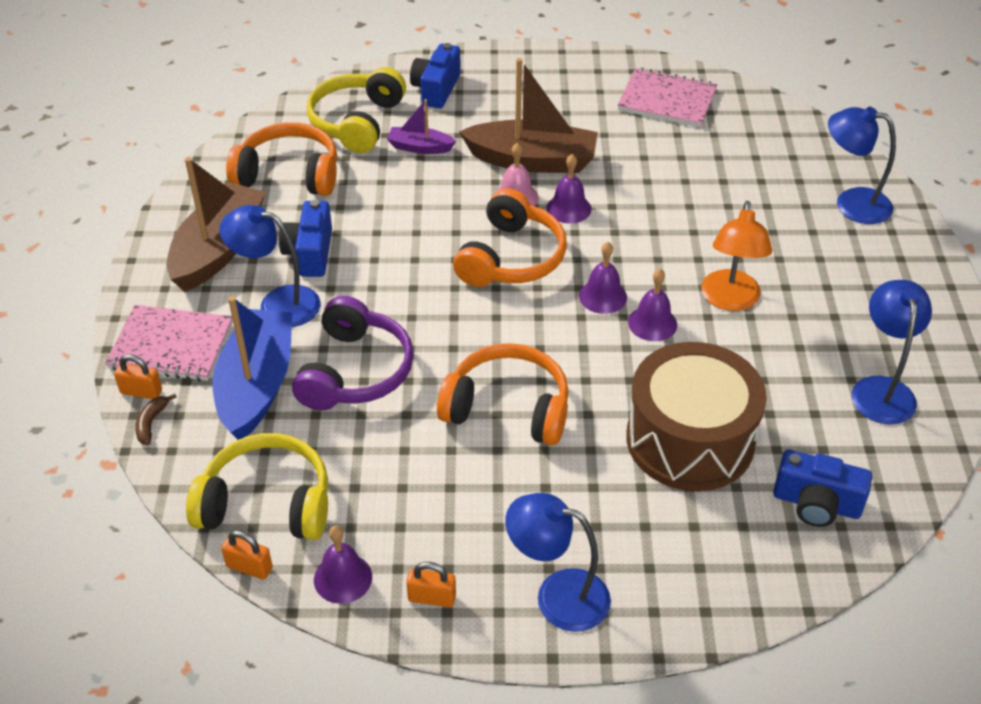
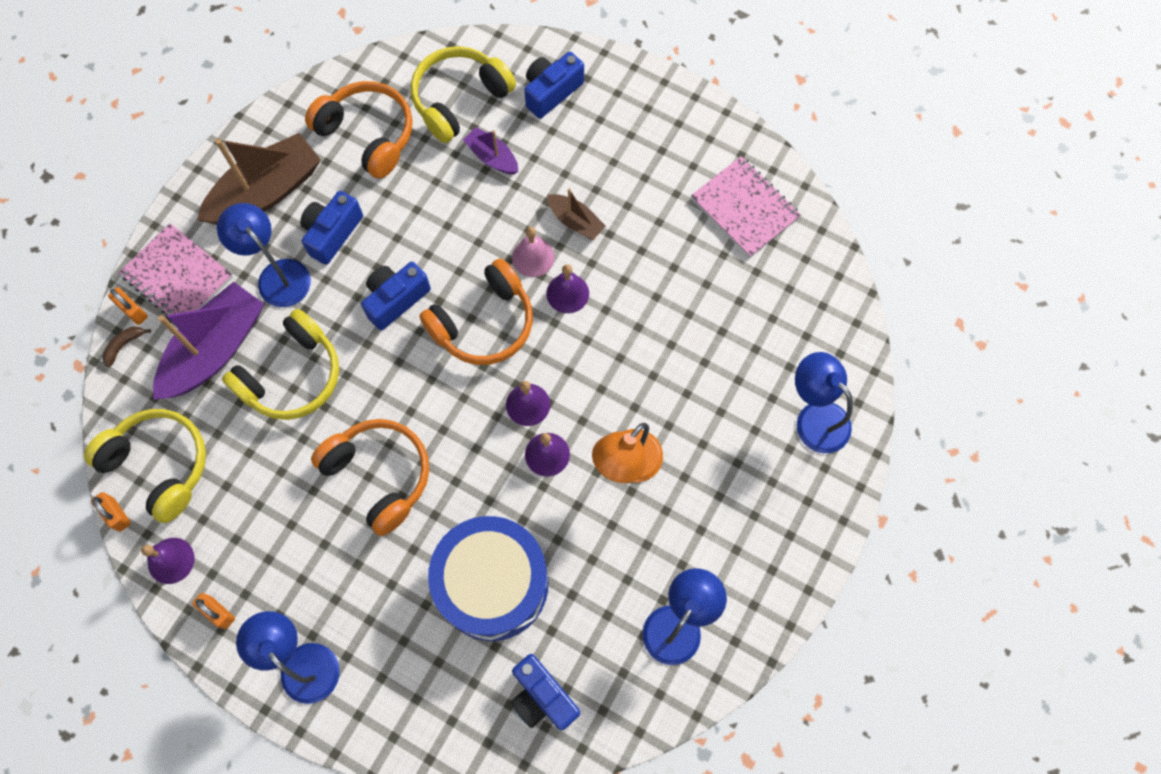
camera: 30 degrees right, 25 degrees up
blue boat [213,296,292,440] -> purple boat [153,282,264,400]
purple headphones [292,296,414,410] -> yellow headphones [222,309,339,420]
brown boat [459,58,598,173] -> brown boat [547,188,606,240], size x0.51
brown drum [626,342,767,491] -> blue drum [428,516,548,641]
none -> blue camera [361,262,431,330]

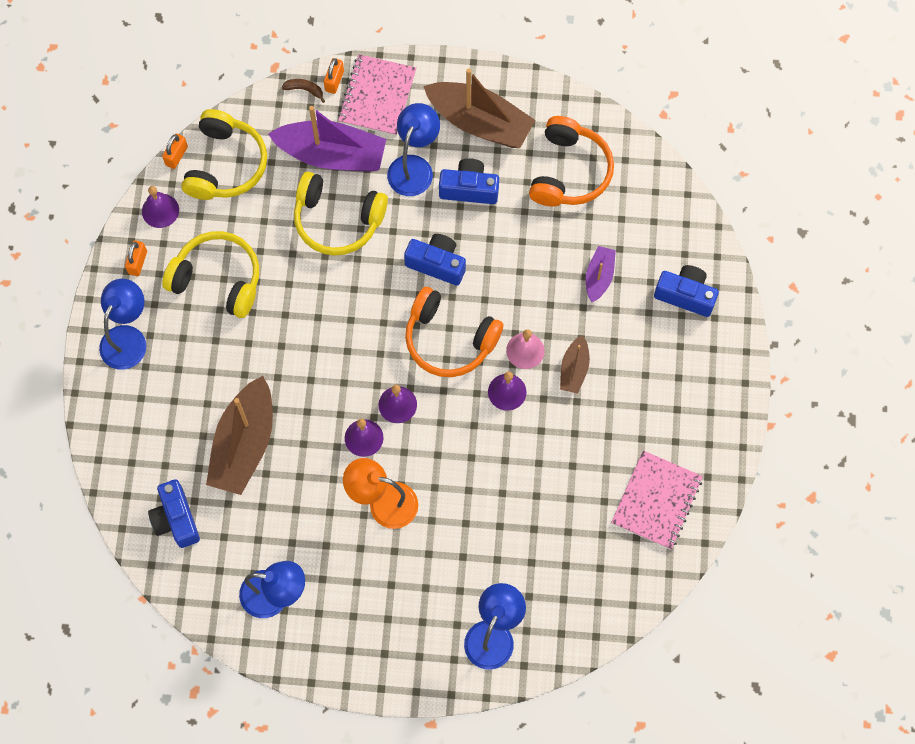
camera: 65 degrees right, 0 degrees up
orange headphones [311,419,429,536] -> none
yellow headphones [411,46,516,143] -> yellow headphones moved to [162,231,259,318]
blue drum [428,516,548,641] -> brown boat [206,376,273,495]
blue camera [510,654,580,730] -> blue camera turned 45 degrees counterclockwise [148,479,200,548]

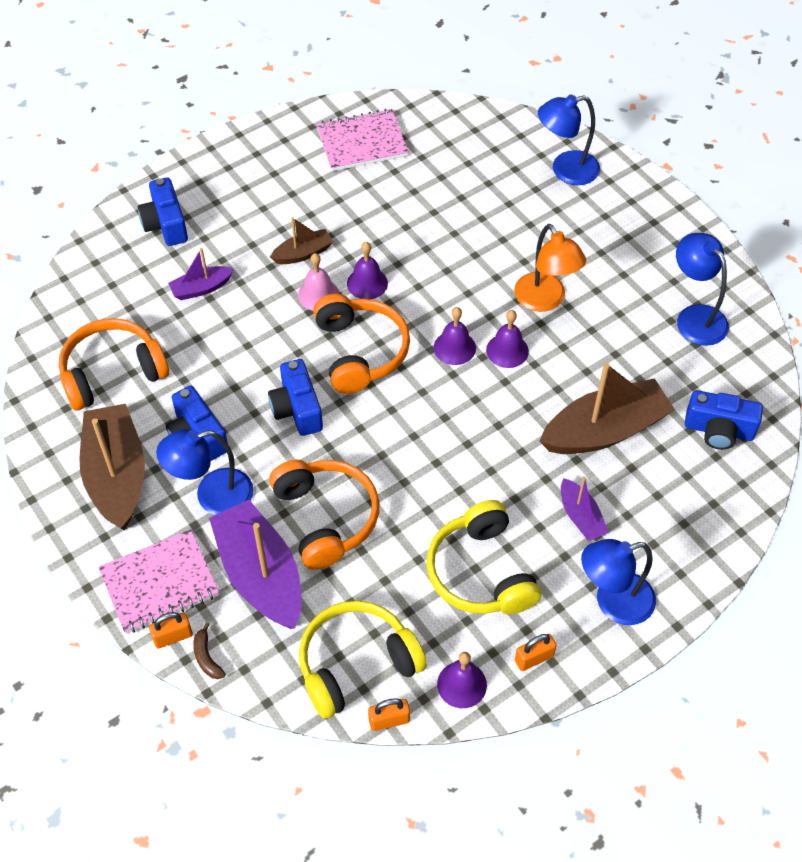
camera: 130 degrees left, 15 degrees down
blue camera [148,479,200,548] -> blue camera turned 75 degrees clockwise [685,390,763,450]
yellow headphones [294,172,388,255] -> orange headphones [269,460,379,570]
none -> purple boat [561,477,609,541]

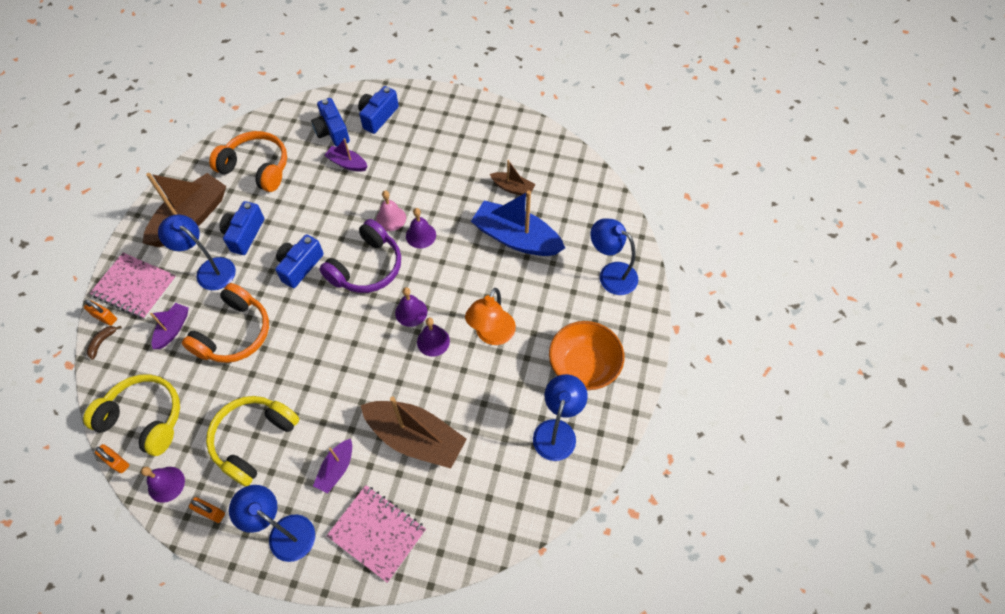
camera: 50 degrees right, 5 degrees up
purple boat [209,500,302,629] -> purple boat [150,303,189,349], size x0.51
brown boat [270,217,333,264] -> brown boat moved to [490,160,535,196]
orange headphones [313,294,410,394] -> purple headphones [319,219,401,293]
pink notebook [316,109,409,171] -> pink notebook moved to [326,485,426,583]
blue camera [685,390,763,450] -> blue camera moved to [311,98,350,147]
none -> blue boat [471,190,565,256]
none -> orange bowl [549,321,624,390]

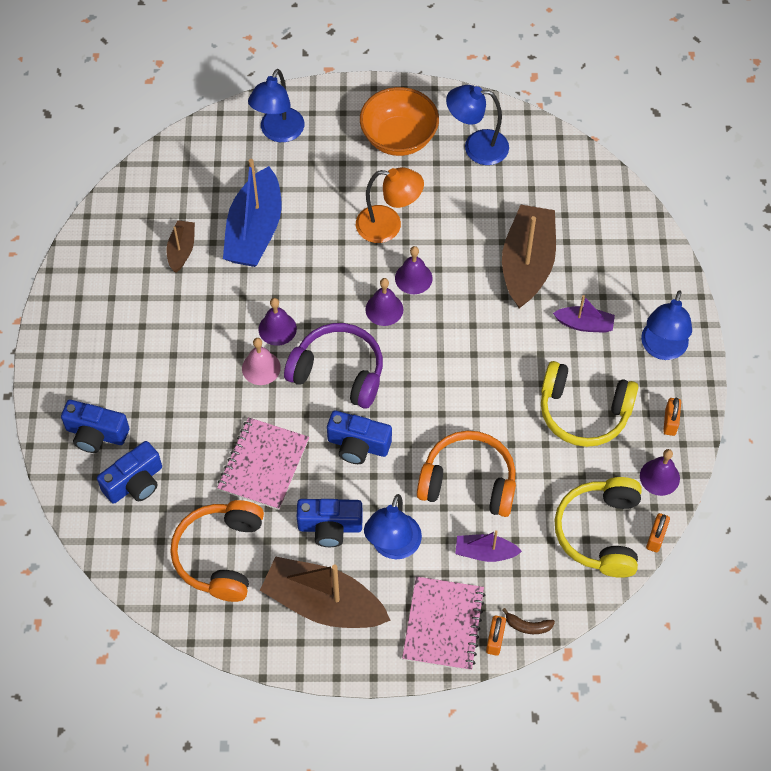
camera: 105 degrees left, 0 degrees up
purple boat [324,138,368,171] -> none
pink notebook [326,485,426,583] -> pink notebook moved to [217,417,309,510]

